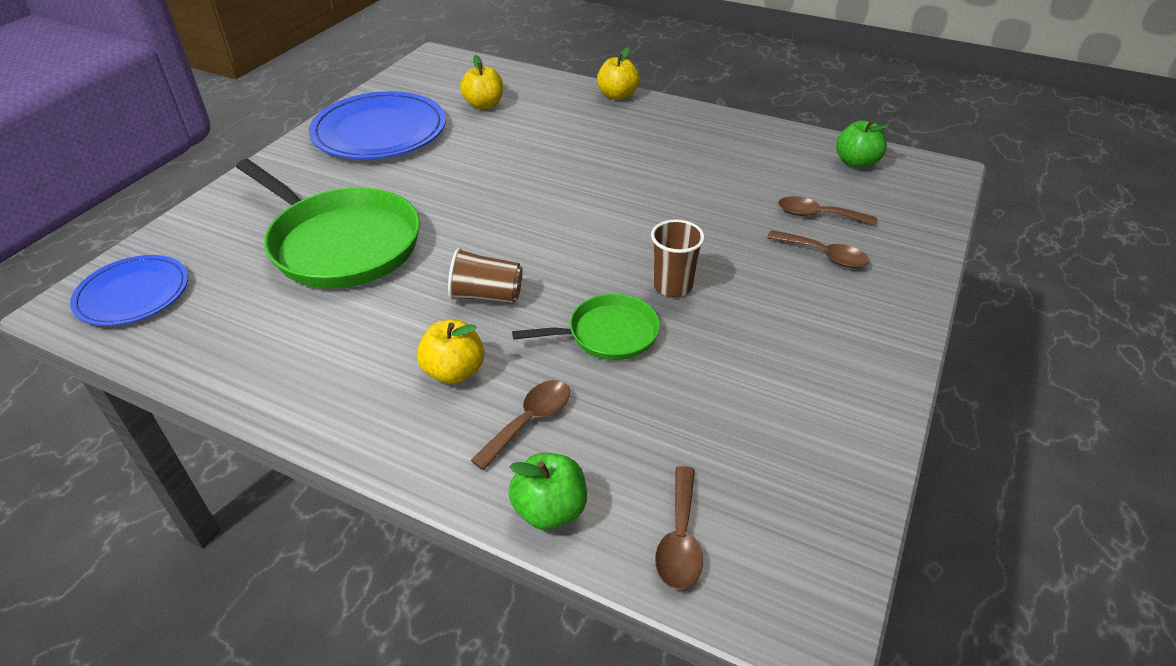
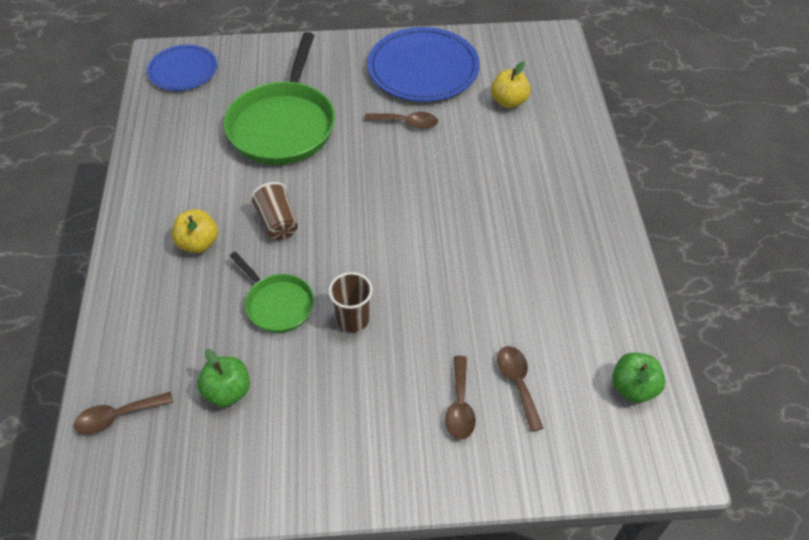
camera: 60 degrees right, 10 degrees up
brown spoon [471,380,570,470] -> brown spoon moved to [364,112,438,129]
green apple [509,453,587,530] -> green apple moved to [197,349,250,407]
yellow apple [597,47,639,100] -> none

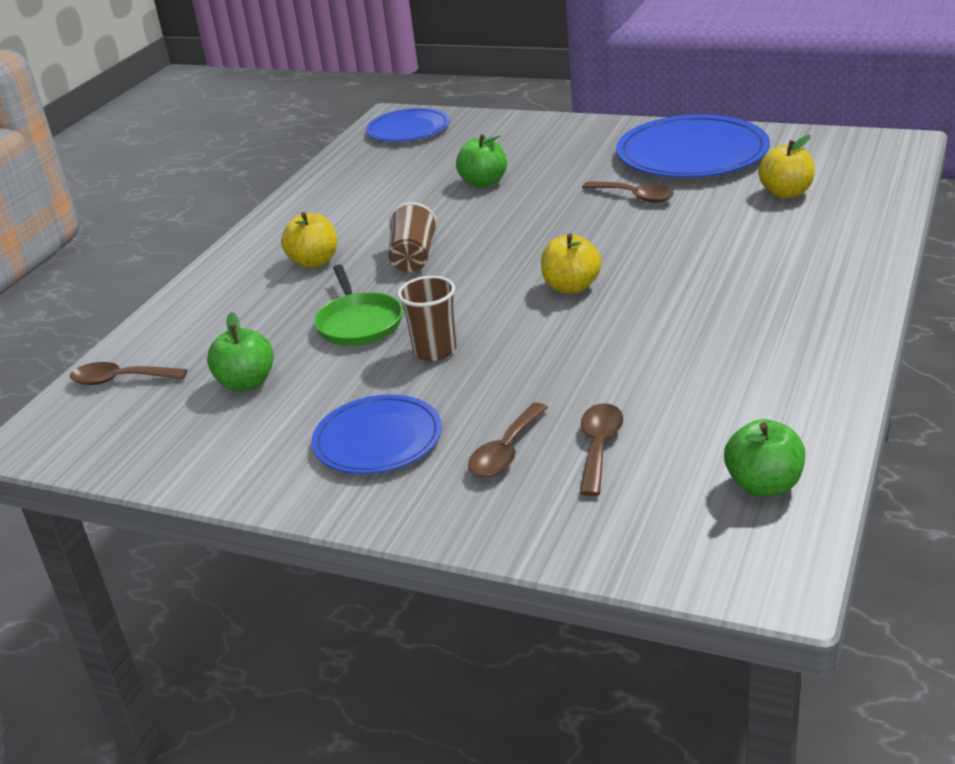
camera: 30 degrees right, 20 degrees down
green pan [224,32,335,165] -> green apple [456,134,507,188]
none -> blue plate [312,394,442,474]
none -> yellow apple [541,233,602,294]

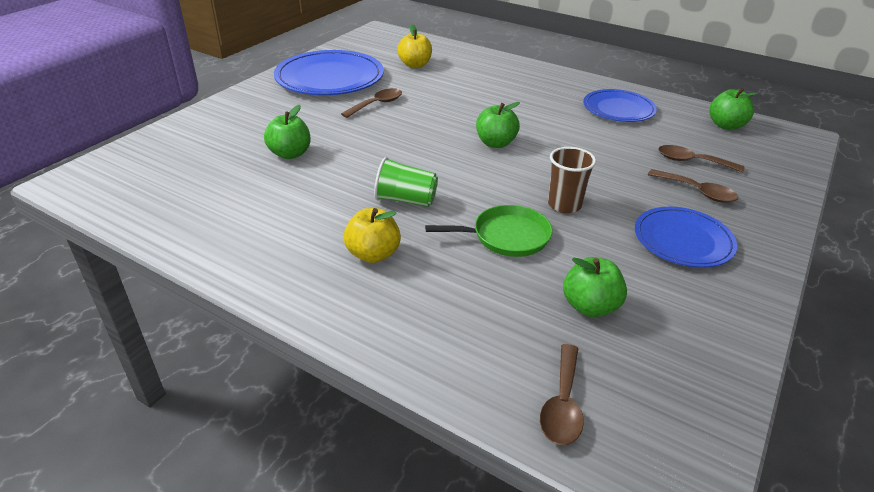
camera: 85 degrees left, 5 degrees up
blue plate [366,108,450,142] -> blue plate moved to [583,89,657,122]
brown cup [388,202,438,272] -> green cup [374,157,438,207]
yellow apple [541,233,602,294] -> green apple [476,102,520,148]

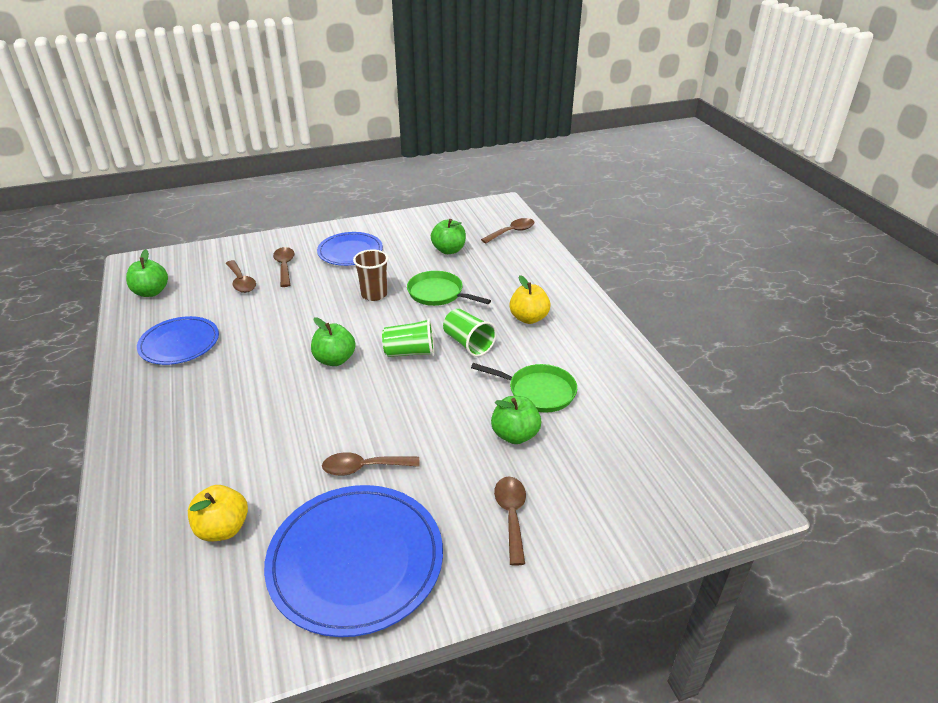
camera: 140 degrees left, 0 degrees up
none -> green cup [382,318,434,357]
none -> green pan [471,363,577,413]
none -> brown spoon [494,477,526,566]

